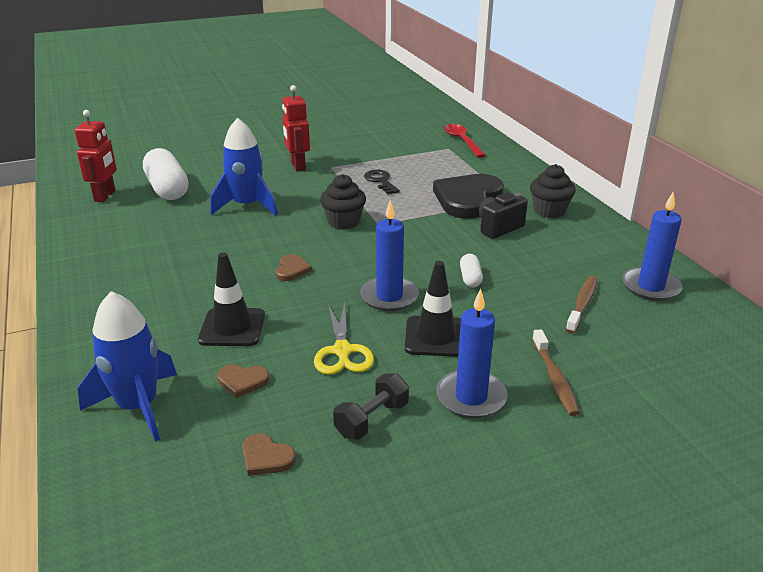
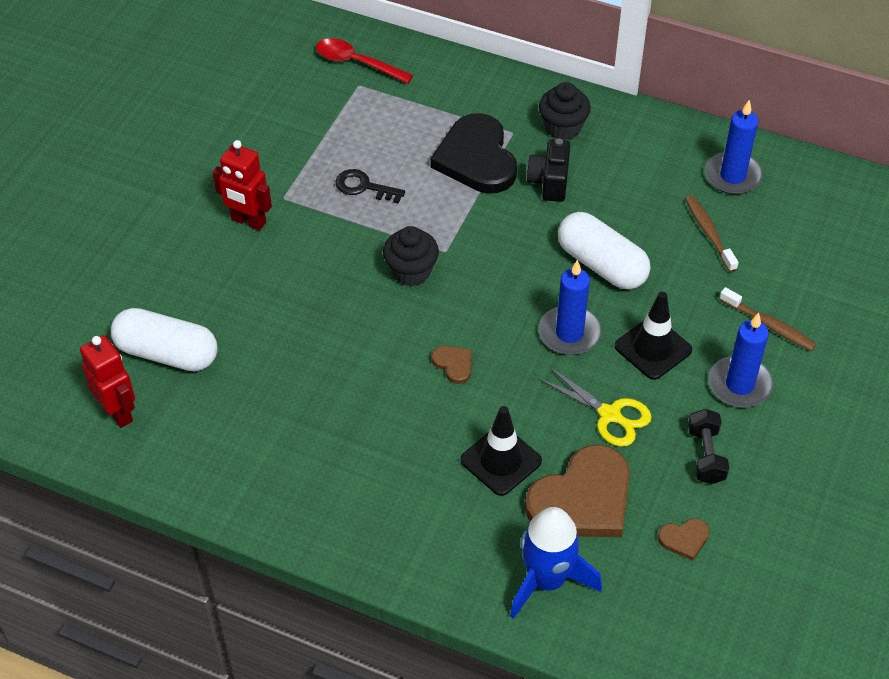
camera: 45 degrees left, 20 degrees up
blue rocket [210,118,278,216] -> none
brown heart [217,364,269,398] -> brown heart [525,444,630,537], size x2.30
white capsule [460,254,483,287] -> white capsule [558,212,651,290], size x2.14

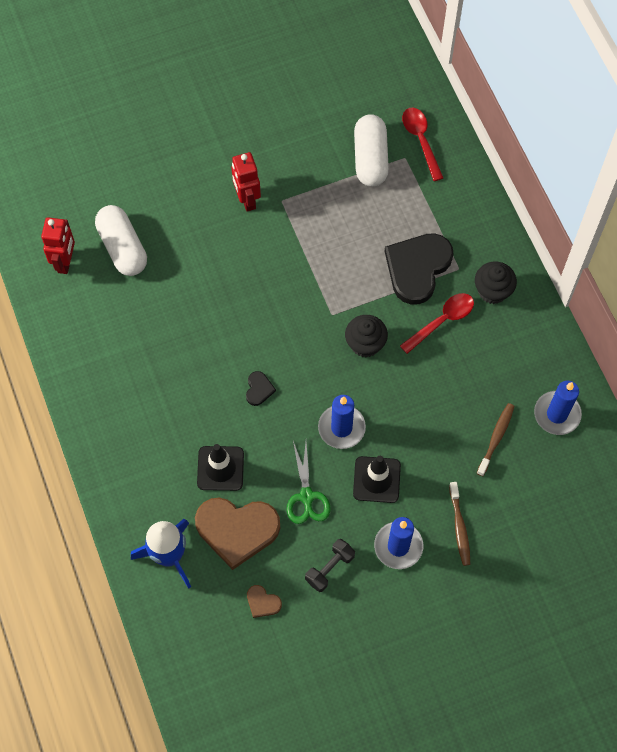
camera: 45 degrees right, 15 degrees up
black key [335,169,405,204] -> none
black cupcake [383,226,439,286] -> black cupcake moved to [345,315,388,357]
brown heart [431,346,472,384] -> black heart [246,371,276,406]
black camera [527,138,570,202] -> red spoon [400,293,474,354]
yellow scissors [538,367,652,447] -> green scissors [287,441,331,524]
white capsule [558,212,651,290] -> white capsule moved to [354,114,389,187]

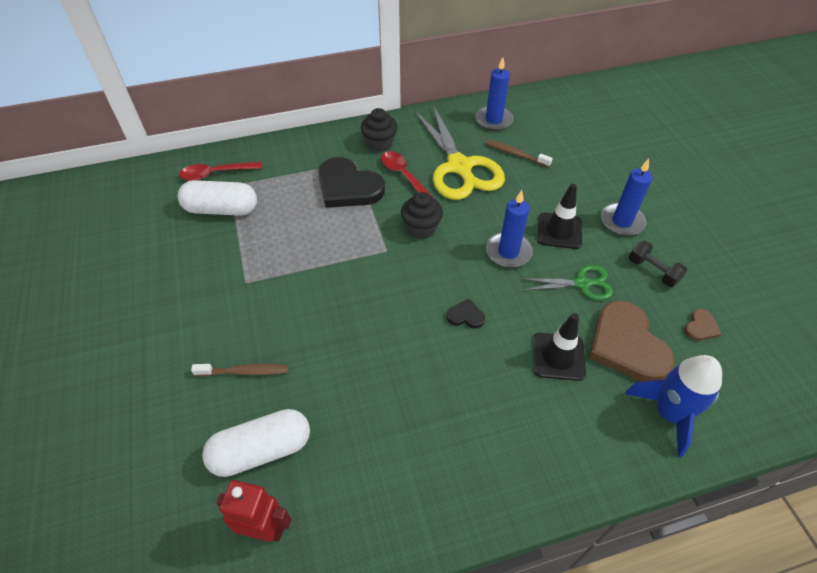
camera: 85 degrees left, 15 degrees down
brown heart [195,498,280,570] -> brown heart turned 150 degrees clockwise [589,301,675,381]
red robot [232,152,261,212] -> none
brown toothbrush [449,482,470,566] -> brown toothbrush moved to [191,364,288,376]
none -> yellow scissors [414,105,505,200]

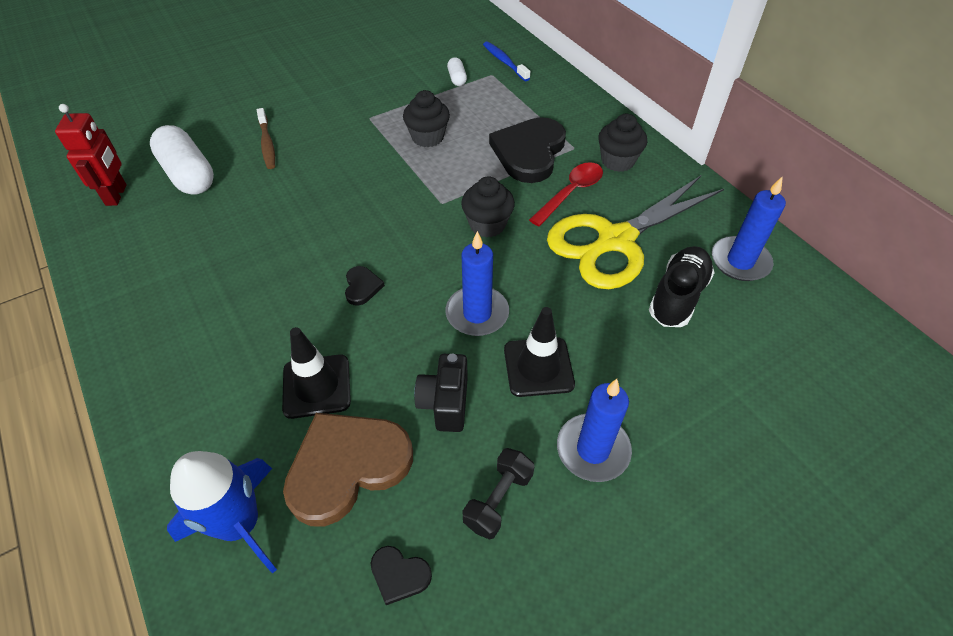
camera: 75 degrees right, 0 degrees up
white capsule [178,180,257,216] -> white capsule [447,57,467,86], size x0.47
red spoon [179,162,262,181] -> blue toothbrush [483,41,530,81]
brown toothbrush [485,140,553,167] -> black shoe [649,246,715,327]
green scissors [521,265,613,300] -> black camera [414,354,468,432]
brown heart [684,309,721,341] -> black heart [371,546,432,605]
none -> black cupcake [403,90,450,147]

